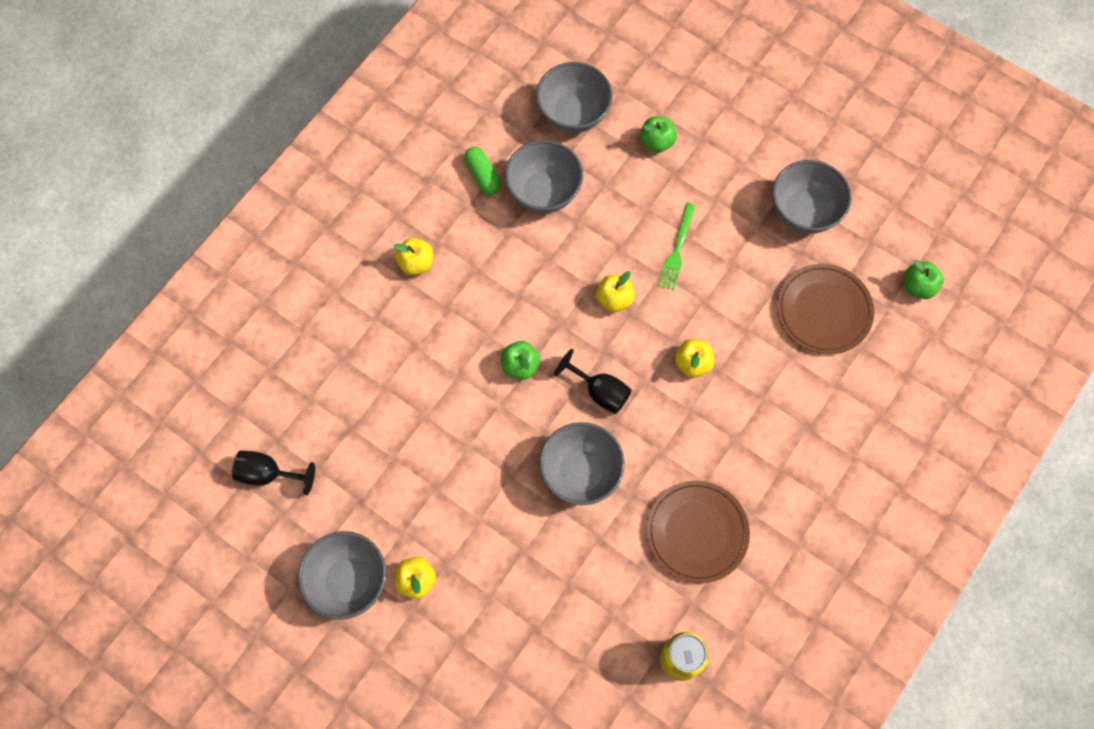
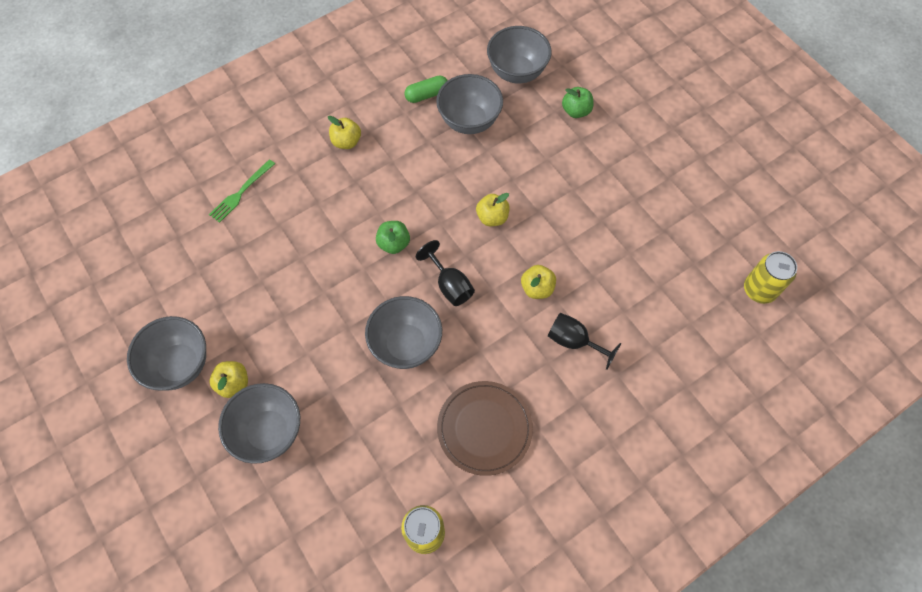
camera: 20 degrees right, 5 degrees down
black goblet [232,450,315,495] -> black goblet moved to [548,313,621,370]
green capsule [464,147,501,195] -> green capsule turned 75 degrees clockwise [405,75,448,103]
green fork [658,203,696,290] -> green fork moved to [209,159,275,223]
grey bowl [772,160,851,234] -> grey bowl moved to [218,383,300,464]
brown plate [777,264,874,354] -> none
green apple [904,260,944,299] -> yellow can [744,251,797,304]

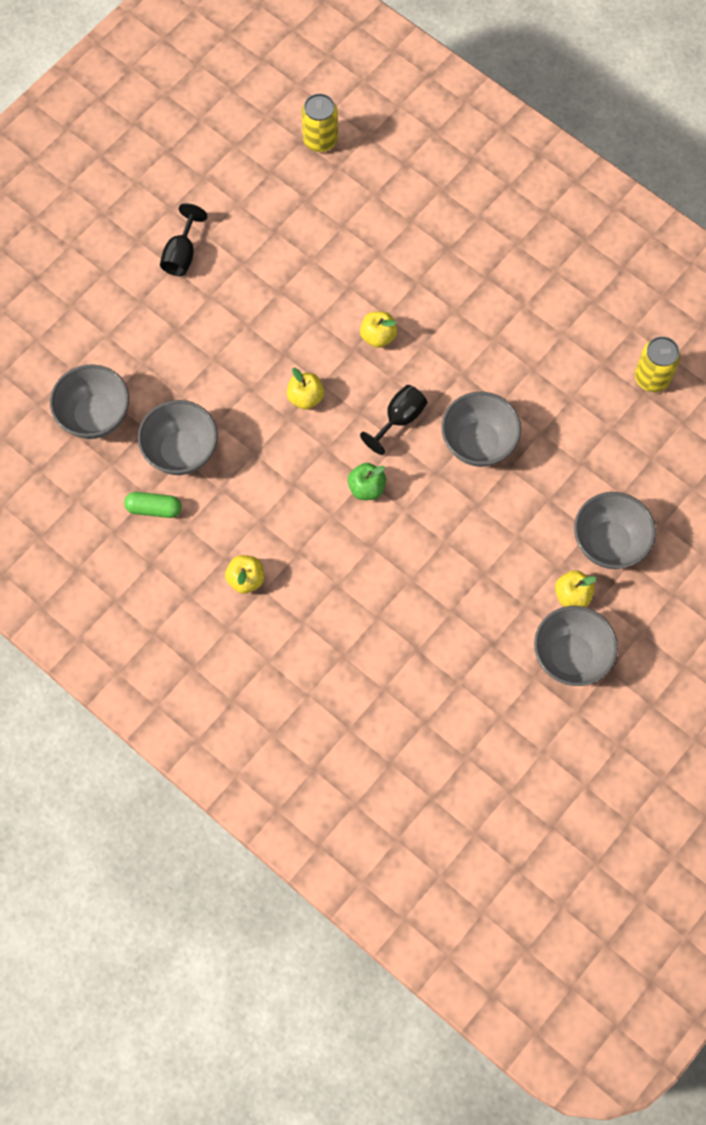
camera: 105 degrees left, 5 degrees up
green fork [209,159,275,223] -> none
green capsule [405,75,448,103] -> green capsule turned 45 degrees counterclockwise [124,492,182,518]
brown plate [437,381,533,476] -> none
black goblet [548,313,621,370] -> black goblet moved to [160,203,207,276]
green apple [562,87,593,118] -> none

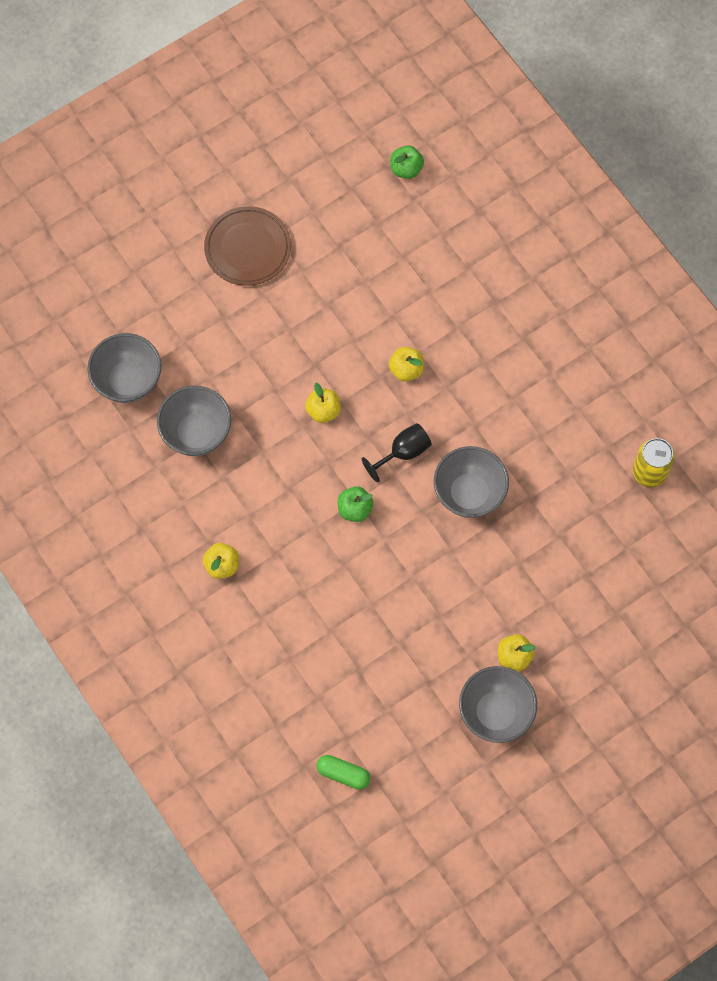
camera: 15 degrees right, 0 degrees up
green capsule [124,492,182,518] -> green capsule moved to [316,755,370,790]
black goblet [160,203,207,276] -> brown plate [204,206,291,286]
yellow can [301,93,338,152] -> green apple [390,145,424,179]
grey bowl [574,492,656,569] -> none

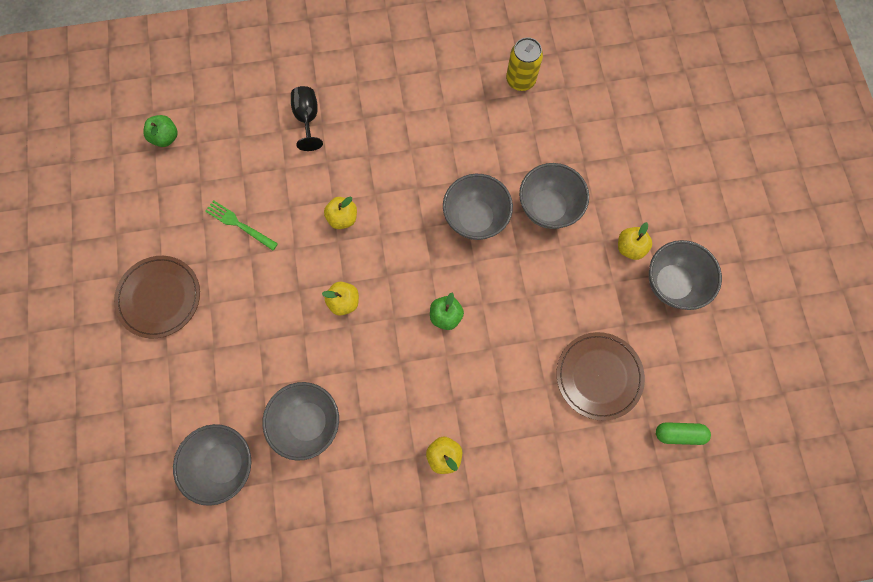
camera: 65 degrees left, 5 degrees up
green capsule [316,755,370,790] -> green capsule turned 45 degrees clockwise [656,422,711,445]
black goblet [362,423,432,483] -> black goblet moved to [291,86,323,151]
none -> green fork [205,200,278,250]
none -> grey bowl [519,163,589,229]
none -> brown plate [557,332,645,421]

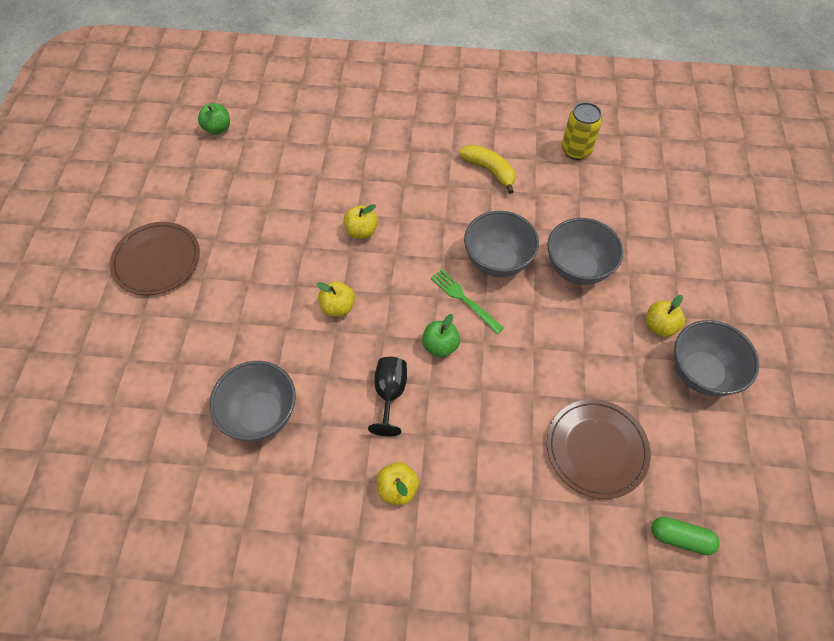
camera: 15 degrees right, 15 degrees down
grey bowl [173,424,251,506] -> none
green fork [205,200,278,250] -> green fork moved to [430,269,504,334]
black goblet [291,86,323,151] -> black goblet moved to [368,357,407,436]
none -> yellow banana [459,145,515,194]

